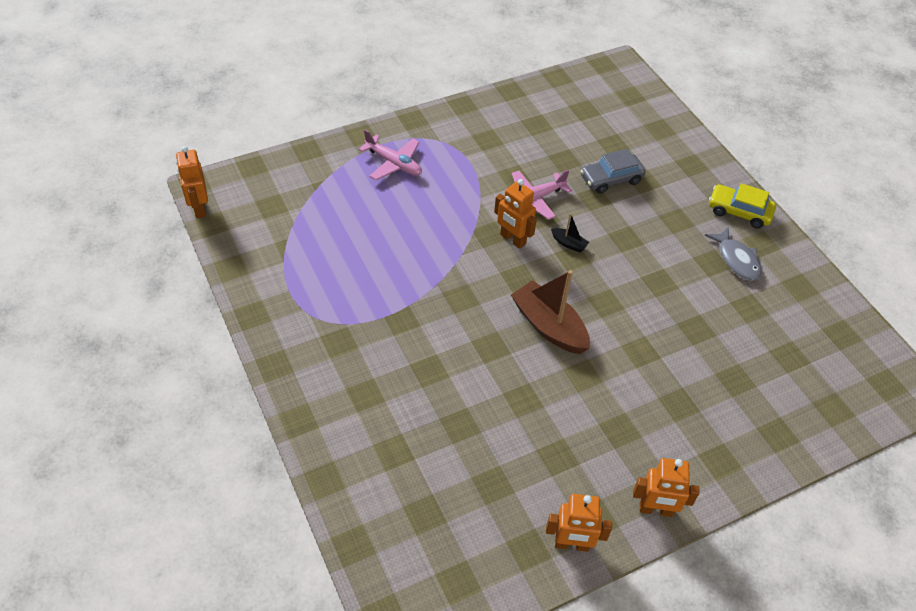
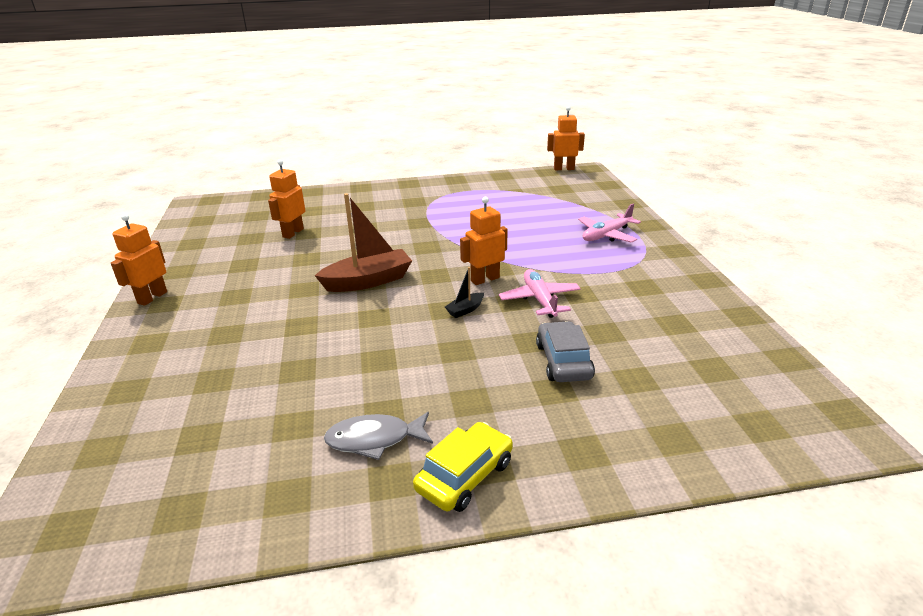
camera: 110 degrees right, 20 degrees down
orange robot [546,494,612,552] -> orange robot moved to [268,159,305,239]

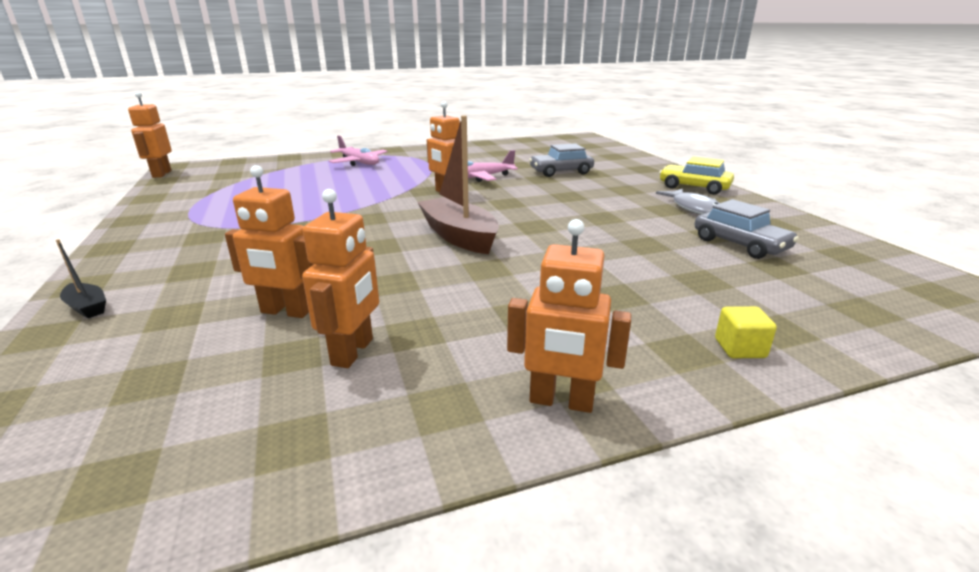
camera: 100 degrees left, 5 degrees down
black boat [445,267,484,318] -> black boat moved to [56,239,106,318]
none -> orange robot [302,189,379,368]
none -> grey car [695,199,799,259]
none -> yellow cube [715,306,777,358]

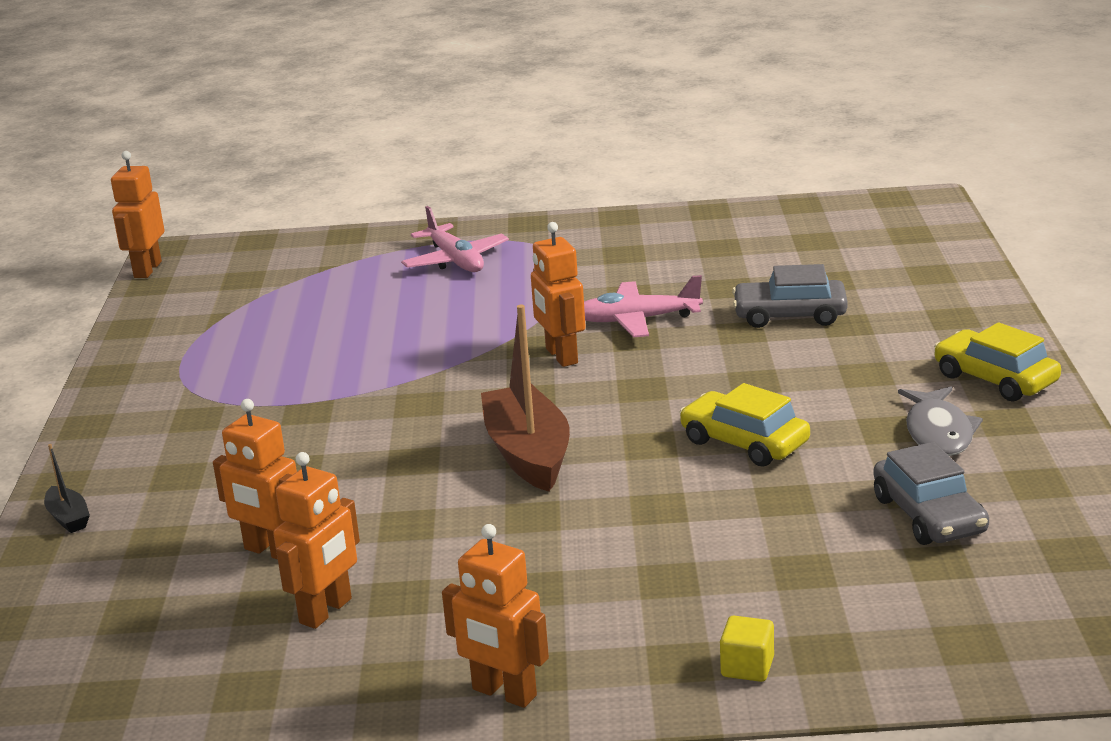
camera: 20 degrees right, 0 degrees up
none -> yellow car [679,383,810,467]

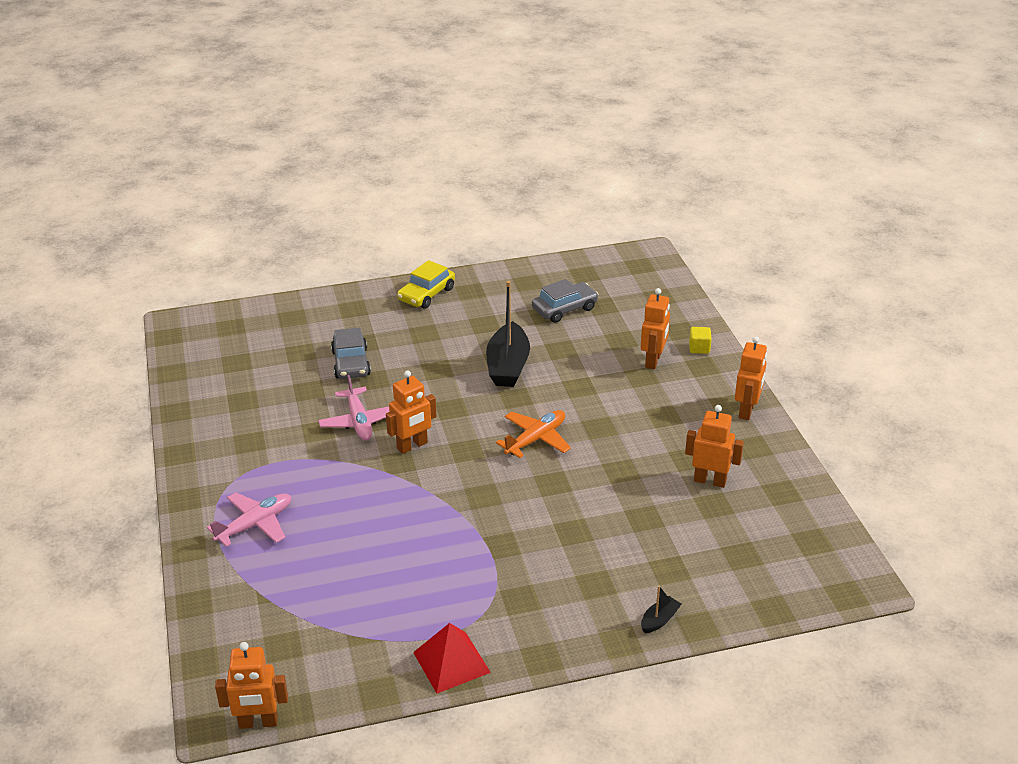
camera: 105 degrees left, 10 degrees up
orange robot [213,399,297,560] -> orange robot moved to [641,288,670,369]
brown boat [481,305,570,492] -> orange plane [496,410,571,458]
yellow car [679,383,810,467] -> black boat [486,281,530,387]
grey fish [898,387,983,456] -> none
none -> red pyramid [413,623,491,693]

